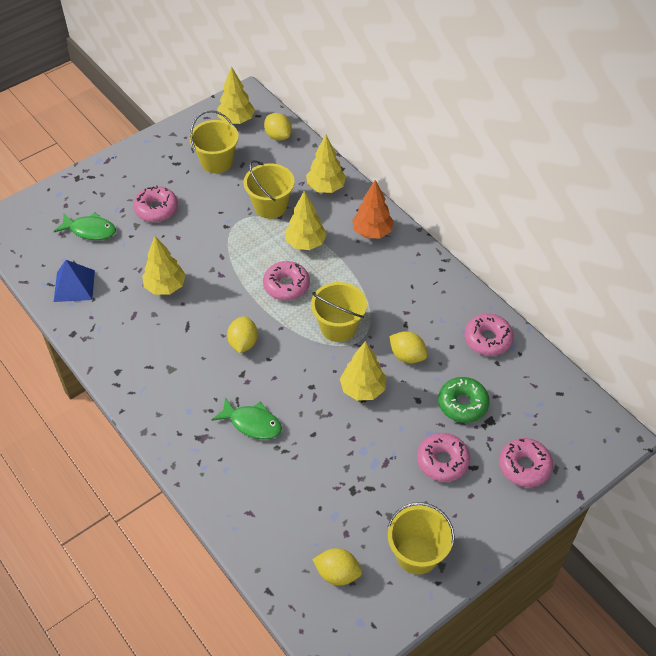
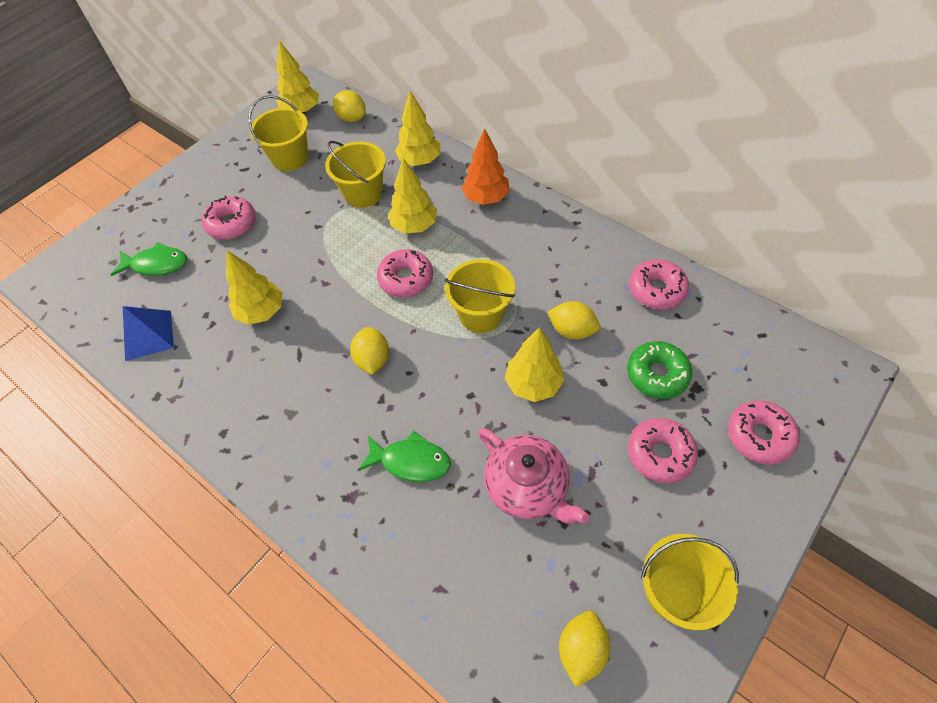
camera: 10 degrees left, 5 degrees up
yellow lemon [312,548,362,585] -> yellow lemon turned 75 degrees counterclockwise [559,611,610,687]
none -> pink teapot [478,428,589,524]

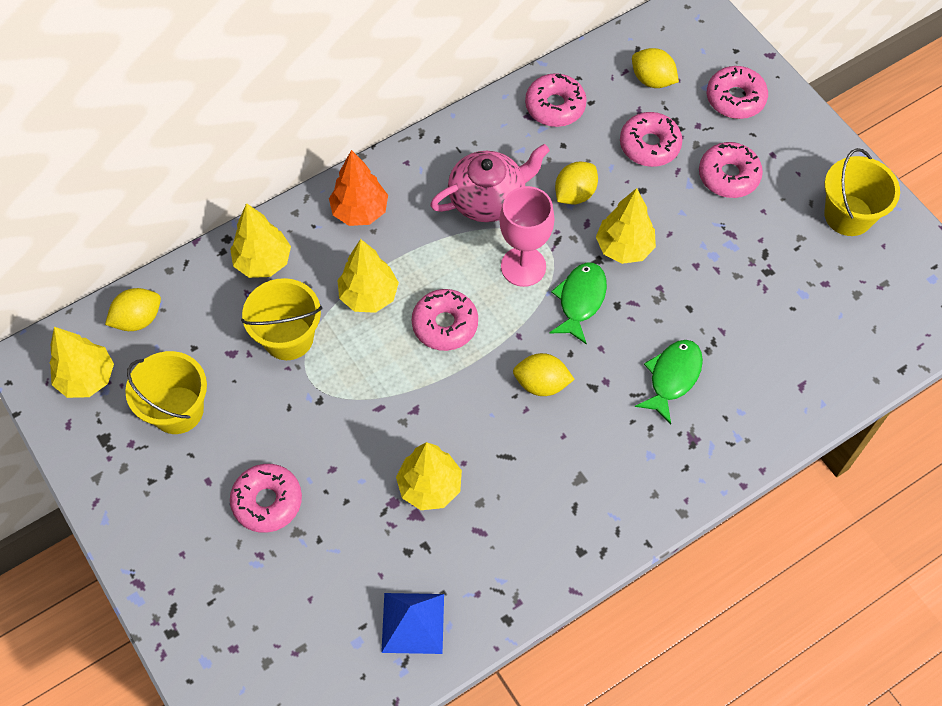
camera: 75 degrees left, 5 degrees up
green fish [111,242,187,276] -> green fish moved to [549,262,607,345]
yellow bucket [444,259,515,333] -> pink goblet [499,186,554,287]
pink teapot [478,428,589,524] -> pink teapot moved to [430,144,550,222]
yellow lemon [559,611,610,687] -> yellow lemon moved to [632,48,679,88]
green donut [627,341,692,399] -> pink donut [620,112,683,167]

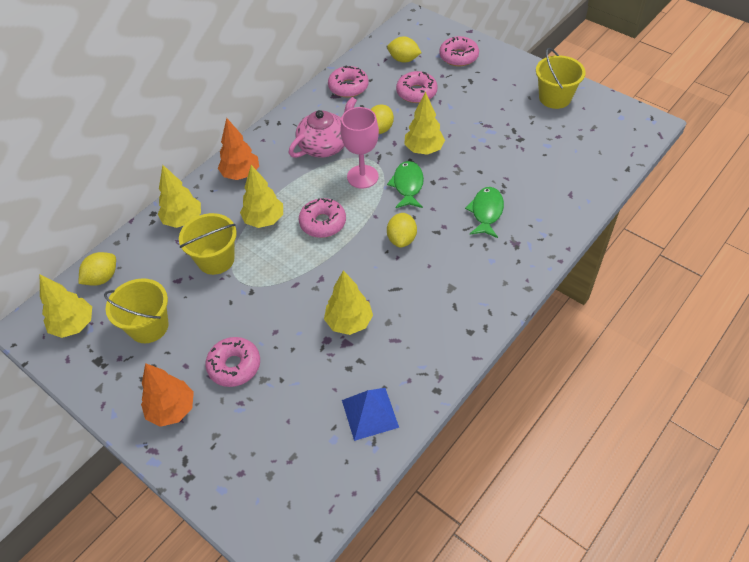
camera: 15 degrees left, 10 degrees down
yellow lemon [513,353,575,396] -> yellow lemon turned 75 degrees counterclockwise [387,213,417,248]
pink donut [699,142,763,198] -> none
none -> orange tree [141,363,194,427]

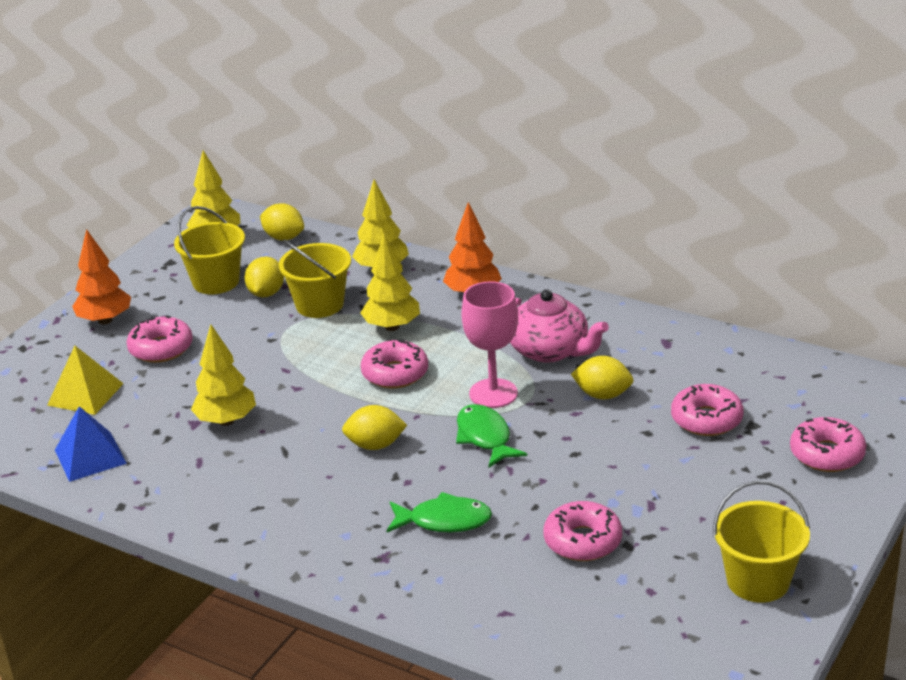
camera: 80 degrees right, 20 degrees down
pink donut [328,65,368,98] -> pink donut moved to [544,501,622,561]
yellow lemon [387,36,422,63] -> yellow lemon moved to [245,257,284,297]
green fish [387,161,424,208] -> green fish turned 105 degrees counterclockwise [456,404,527,467]
yellow tree [404,92,445,155] -> none
none -> yellow pyramid [47,346,124,415]

